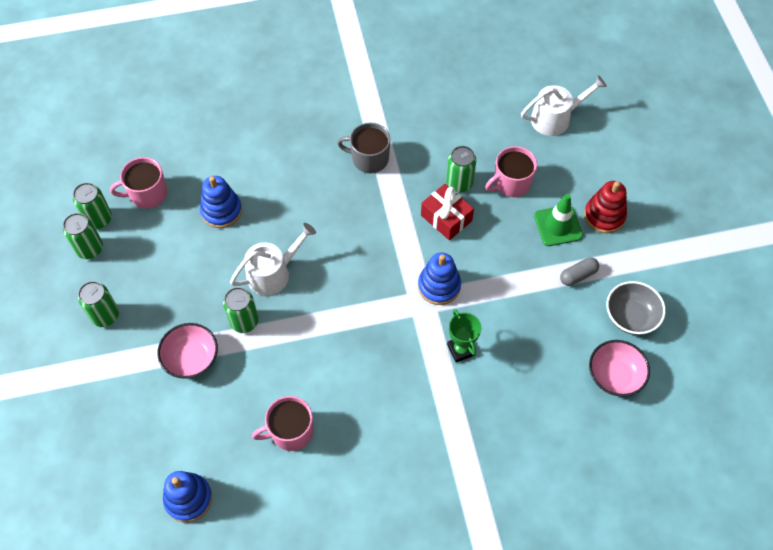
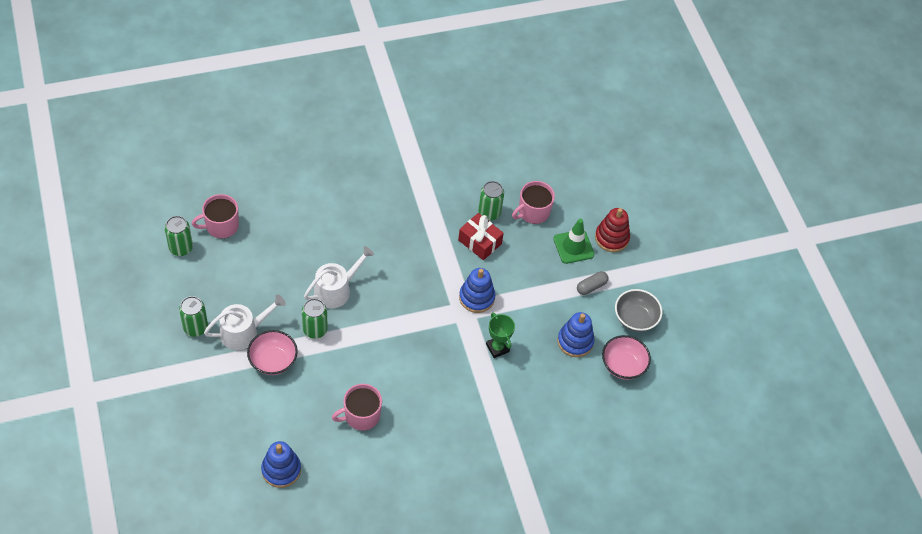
camera: 10 degrees left, 5 degrees down
green can [63,213,103,259] -> none
blue stacking toy [200,176,242,228] -> blue stacking toy moved to [557,312,595,357]
grey mug [337,123,391,173] -> none
white watering can [521,75,607,136] -> white watering can moved to [204,294,286,350]

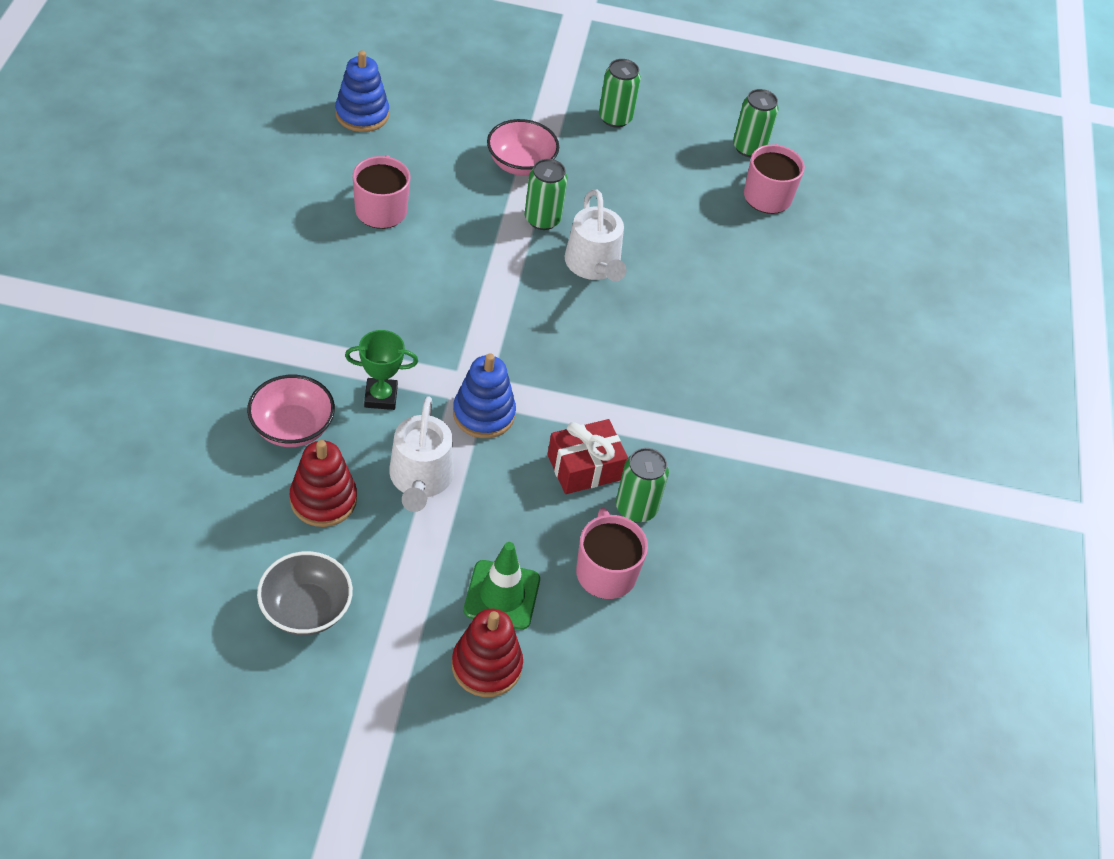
camera: 115 degrees right, 5 degrees down
white watering can [204,294,286,350] -> white watering can moved to [389,396,454,512]
blue stacking toy [557,312,595,357] -> red stacking toy [290,440,357,527]
grey capsule [577,271,609,295] -> none
pink bowl [602,335,651,380] -> pink bowl moved to [247,375,335,447]

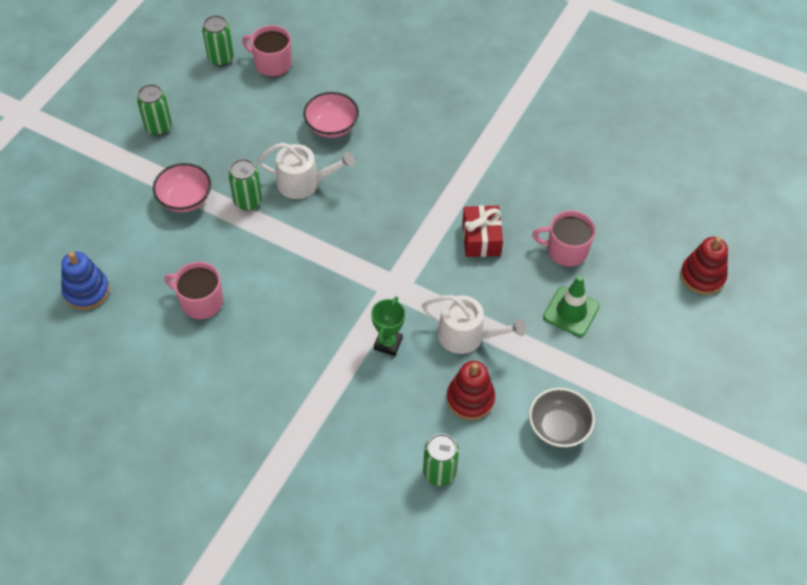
camera: 65 degrees left, 5 degrees up
pink bowl [247,375,335,447] -> pink bowl moved to [303,92,359,138]
red stacking toy [452,609,523,697] -> red stacking toy moved to [680,237,728,295]
blue stacking toy [453,353,516,438] -> none
green can [616,448,669,522] -> green can moved to [423,434,459,486]

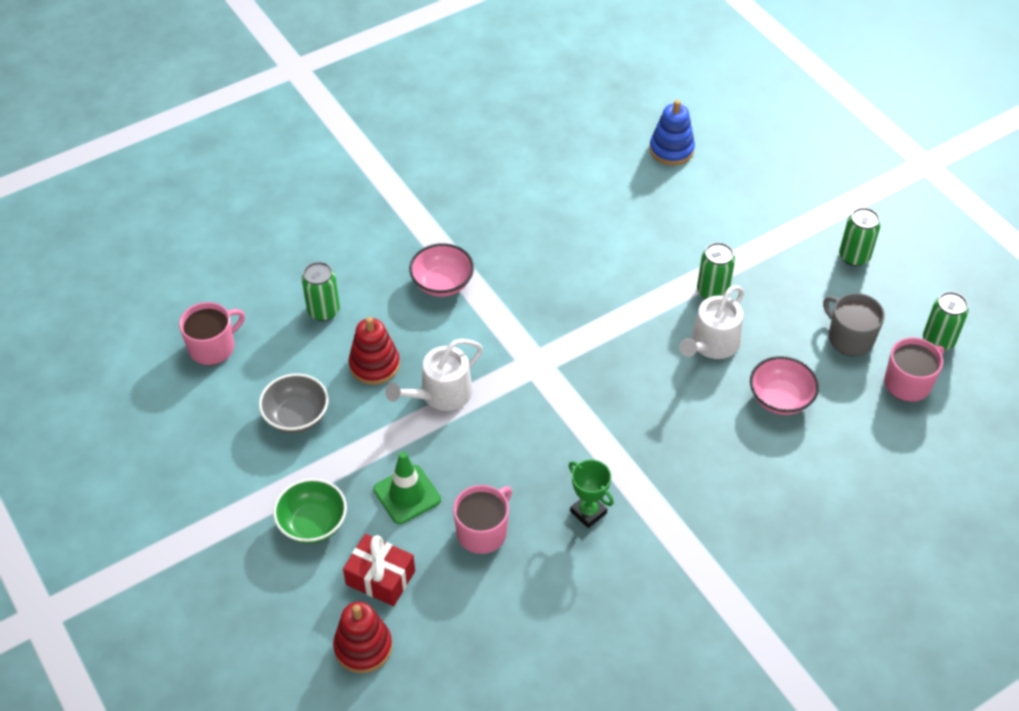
camera: 120 degrees right, 5 degrees down
pink bowl [153,163,211,212] -> pink bowl moved to [409,243,474,297]
pink mug [164,262,223,319] -> pink mug moved to [179,302,245,365]
green trophy [371,296,405,356] -> green trophy moved to [569,460,614,528]
red gift [462,205,503,257] -> red gift moved to [343,534,415,606]
none -> green bowl [273,478,347,544]
none -> grey mug [823,293,885,356]

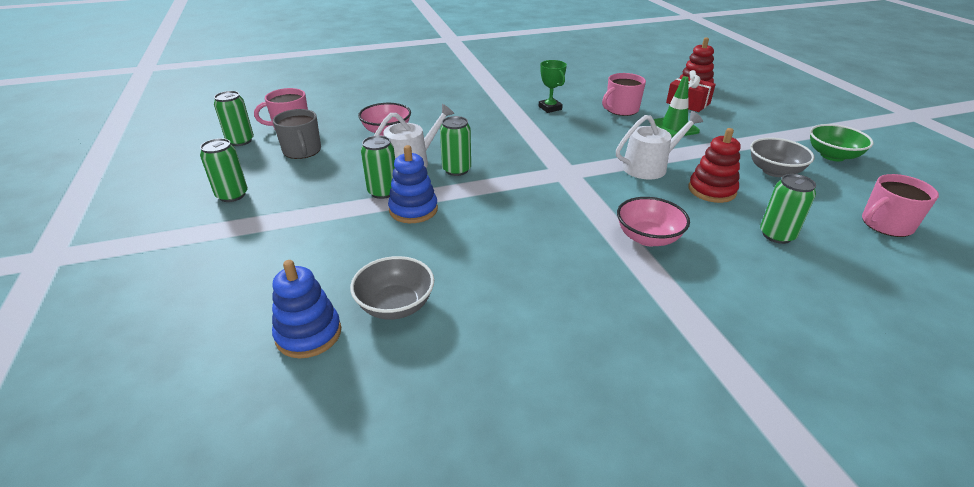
camera: 165 degrees left, 15 degrees down
green bowl [273,478,347,544] -> green bowl moved to [810,124,874,161]
none -> grey bowl [350,256,434,320]
none -> blue stacking toy [388,145,438,223]
none -> green can [440,116,471,176]

